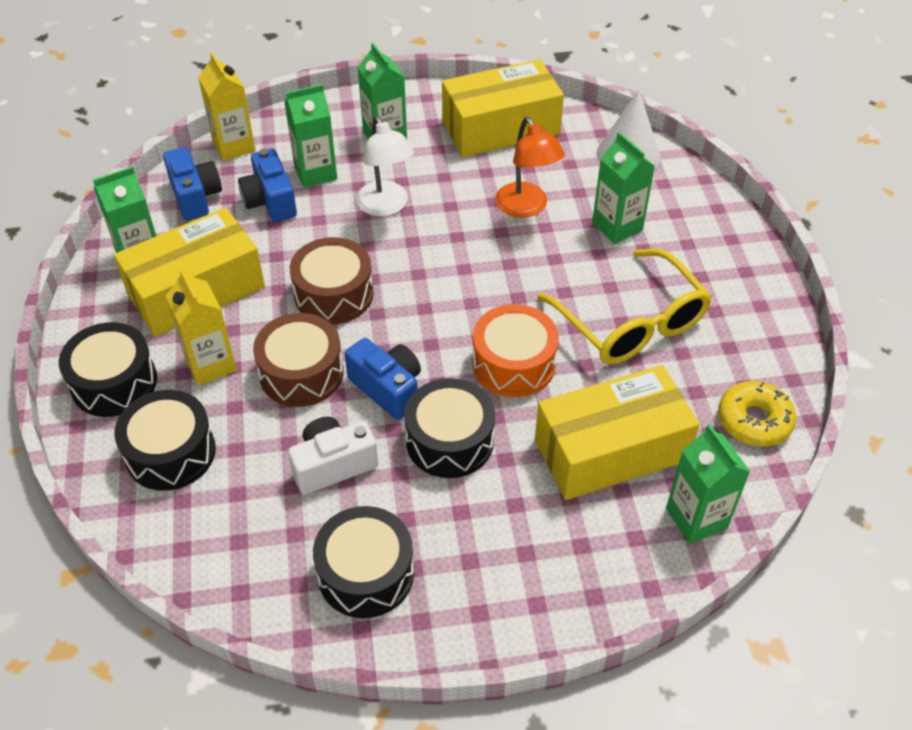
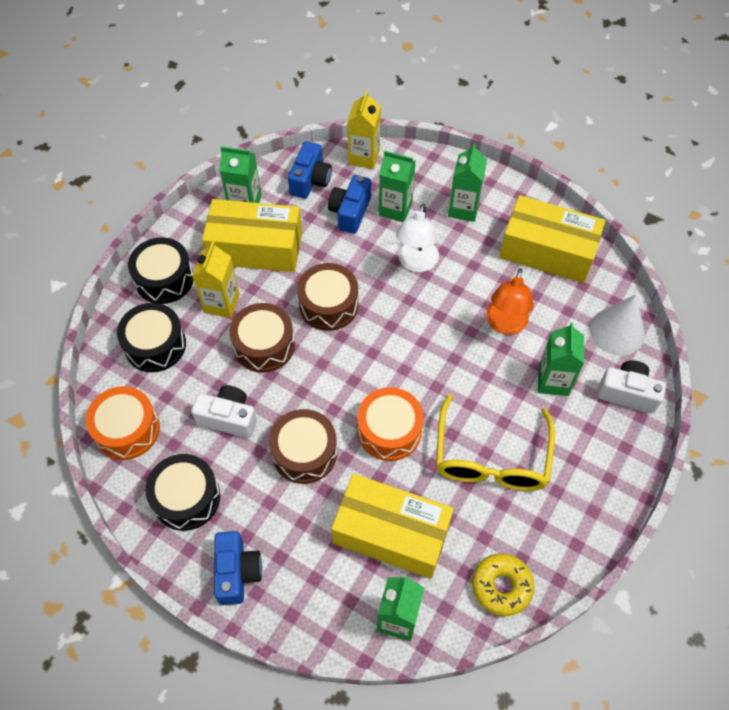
camera: 40 degrees right, 10 degrees up
blue camera [345,338,421,420] -> blue camera moved to [214,531,262,605]
black drum [404,378,495,478] -> brown drum [269,409,337,484]
none -> orange drum [86,386,160,460]
none -> white camera [597,360,666,413]

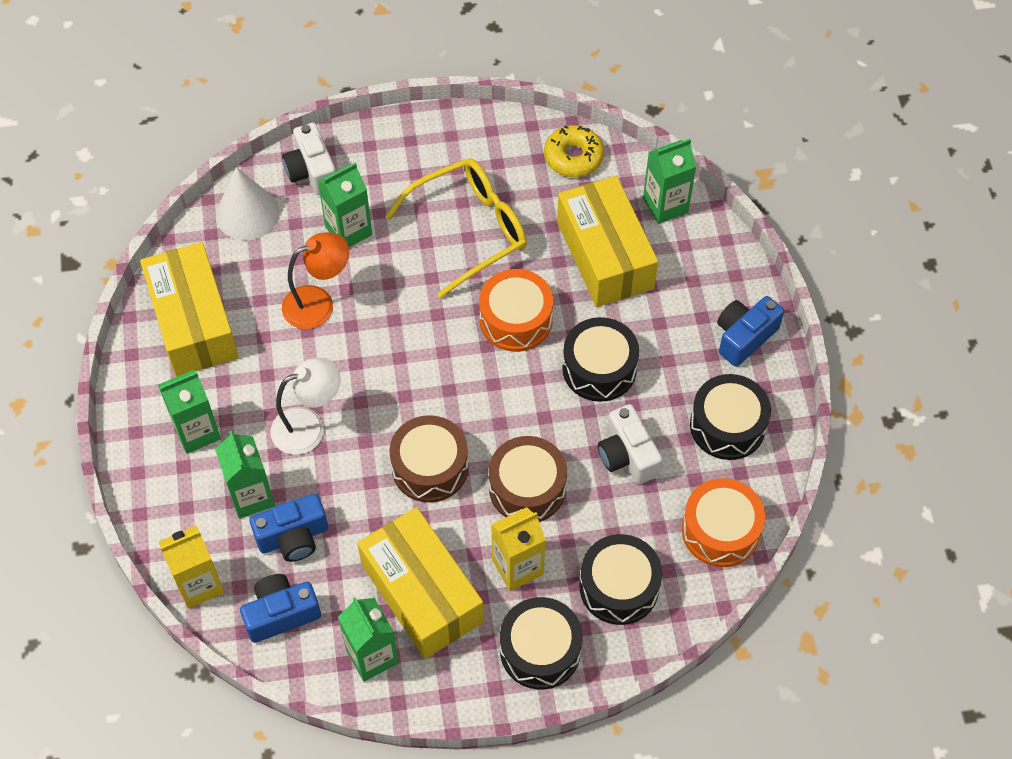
camera: 130 degrees left, 0 degrees up
brown drum [269,409,337,484] -> black drum [562,317,639,402]

